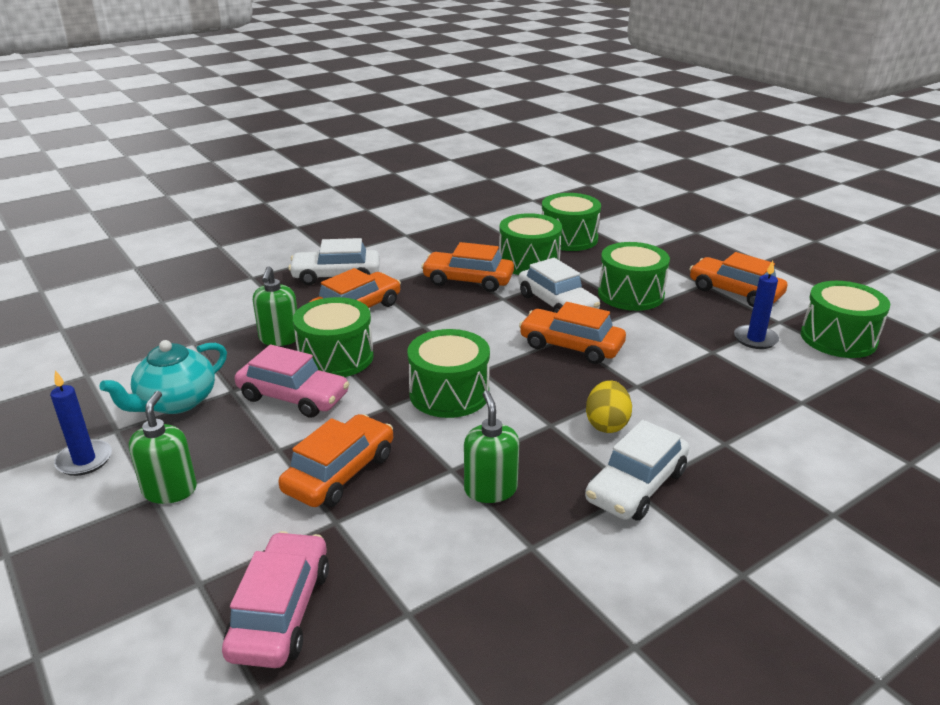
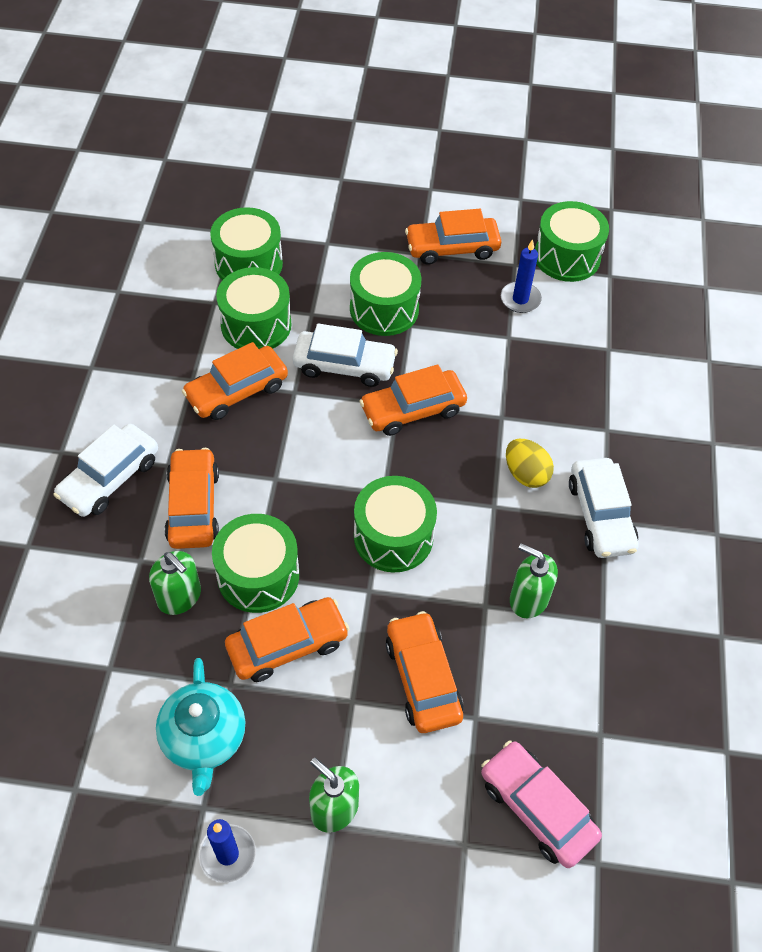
camera: 50 degrees left, 25 degrees up
pink car [235,345,349,418] -> orange car [225,597,349,682]

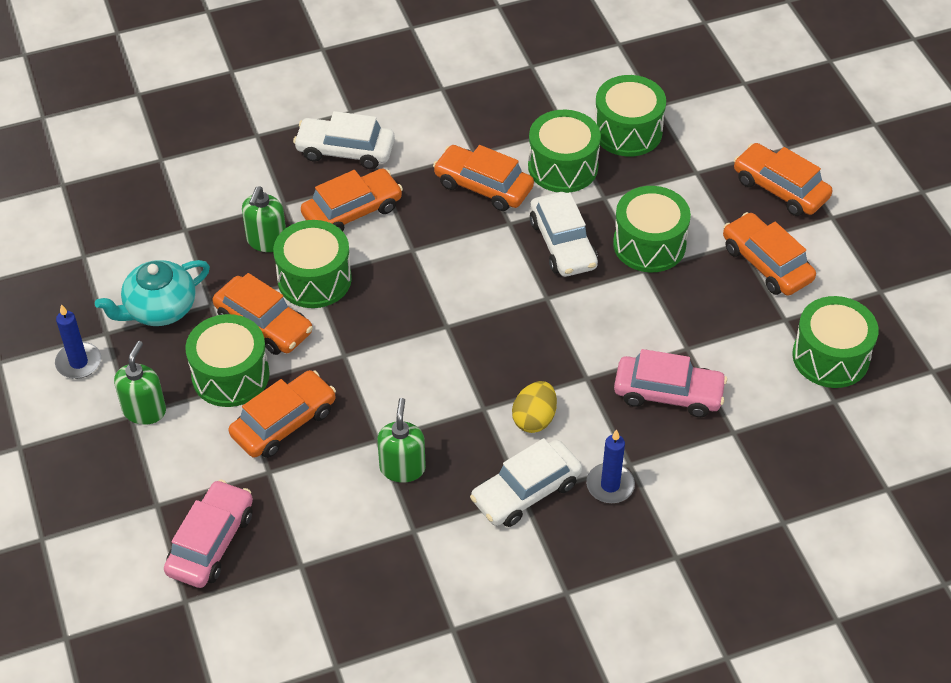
camera: 65 degrees right, 5 degrees down
green drum [354,476,437,573] -> green drum moved to [185,314,270,407]
orange car [359,365,467,436] -> orange car moved to [734,143,832,216]
blue candle [501,239,542,313] -> blue candle moved to [586,429,635,503]
none -> pink car [614,349,727,417]

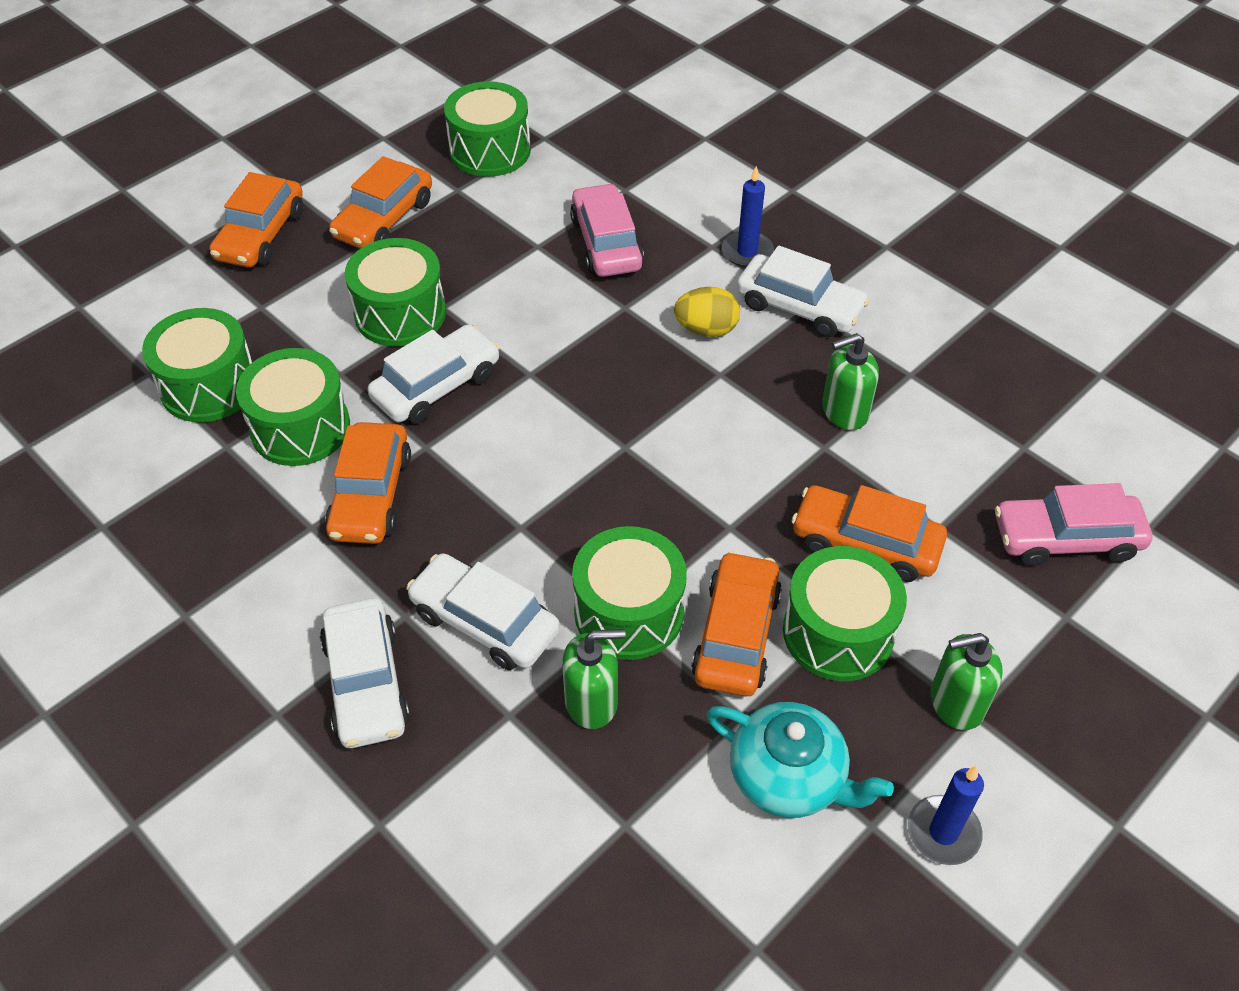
camera: 115 degrees left, 0 degrees up
orange car [301,169,403,231] -> white car [407,553,560,670]

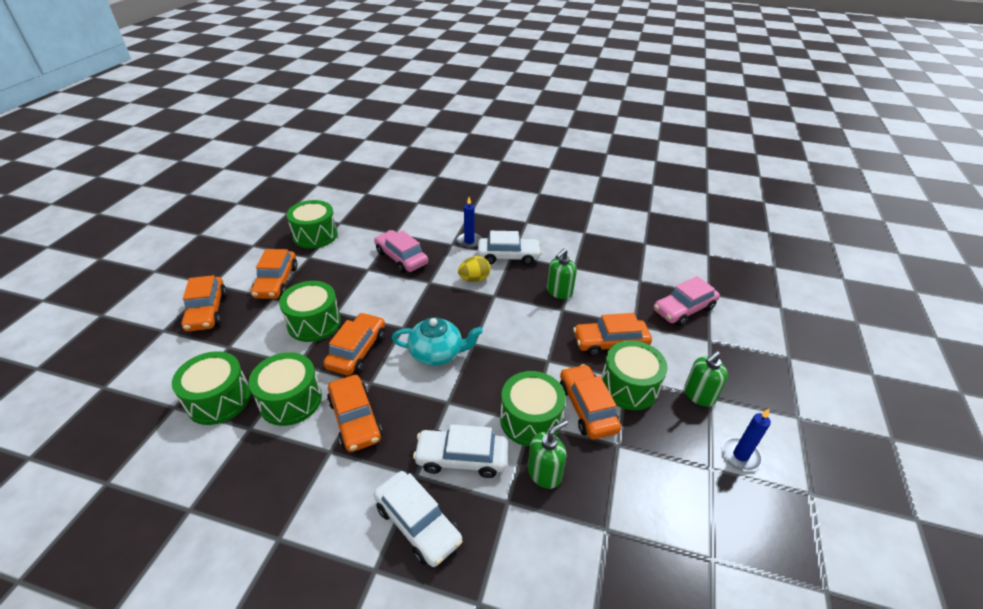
camera: 30 degrees left, 10 degrees down
white car [368,324,500,424] -> orange car [323,313,385,376]
turquoise teapot [706,702,894,818] -> turquoise teapot moved to [392,317,483,366]

